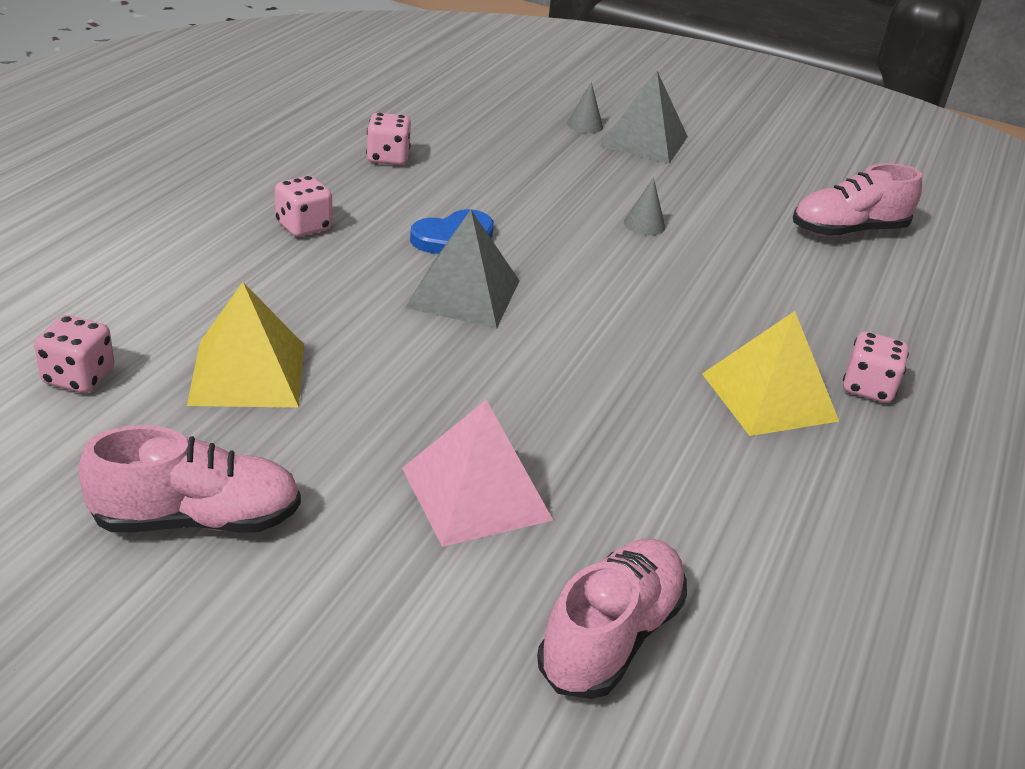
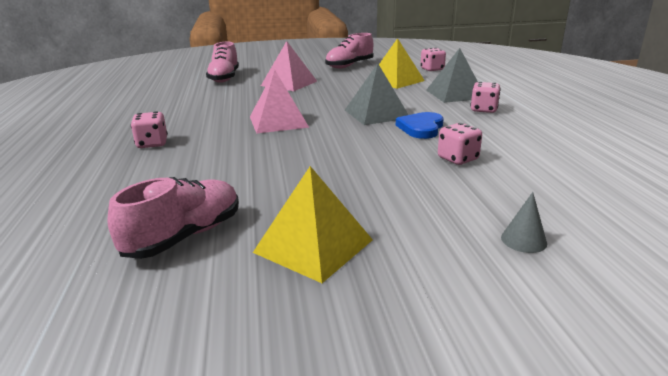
camera: 150 degrees right, 10 degrees down
pink dice [366,113,411,165] -> pink dice moved to [438,123,482,165]
grey pyramid [599,71,688,164] -> grey pyramid moved to [426,48,478,103]
grey cone [624,177,665,235] -> none
yellow pyramid [702,311,839,436] -> yellow pyramid moved to [253,166,373,283]
none -> pink pyramid [250,70,309,133]

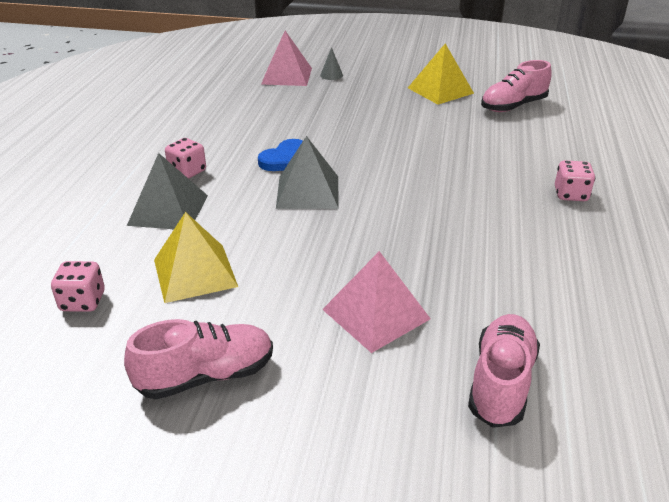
camera: 160 degrees left, 10 degrees up
pink pyramid [250,70,309,133] -> pink pyramid moved to [261,31,312,86]
pink dice [438,123,482,165] -> none

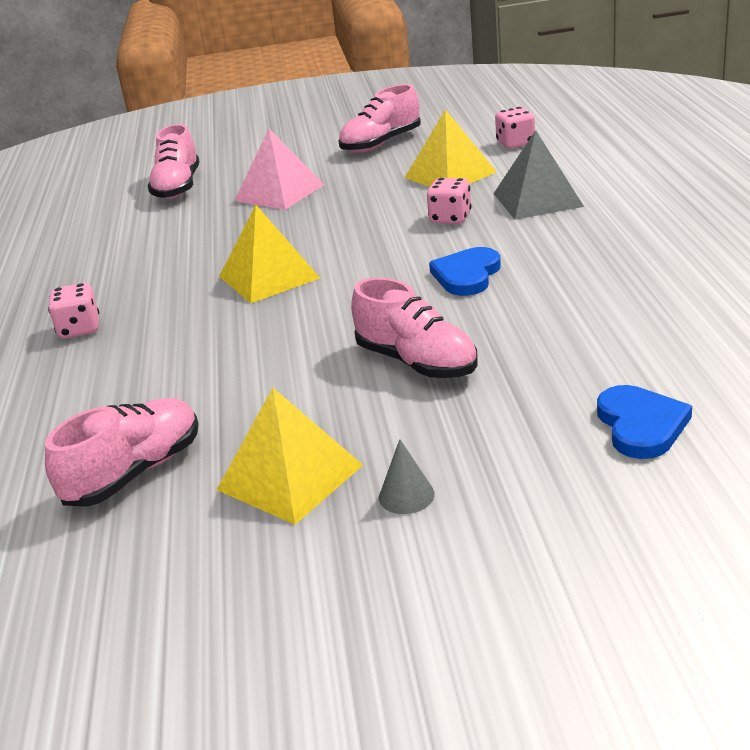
camera: 165 degrees right, 5 degrees down
pink dice [165,138,206,179] -> pink dice moved to [427,178,472,224]
pink pyramid [261,31,312,86] -> blue heart [597,385,692,459]
grey pyramid [276,136,339,209] -> none
grey cone [320,47,343,80] -> grey cone moved to [379,439,435,514]
none -> yellow pyramid [219,205,320,303]
none -> pink shoe [351,277,478,378]

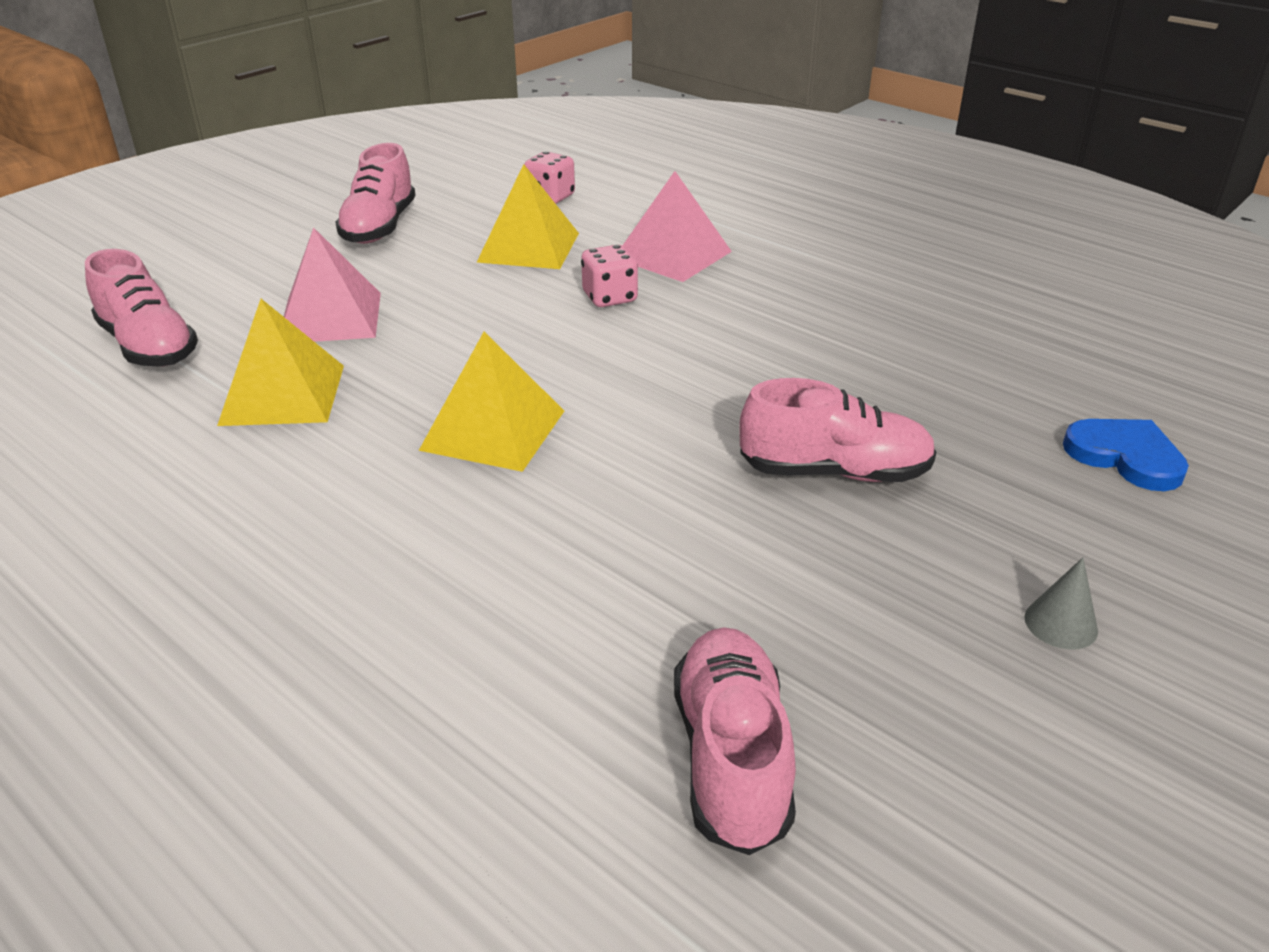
camera: 45 degrees left, 5 degrees up
pink dice [48,283,99,339] -> none
yellow pyramid [217,388,363,525] -> yellow pyramid moved to [217,299,344,426]
blue heart [429,247,501,296] -> none
grey pyramid [493,130,584,220] -> pink pyramid [622,171,732,282]

